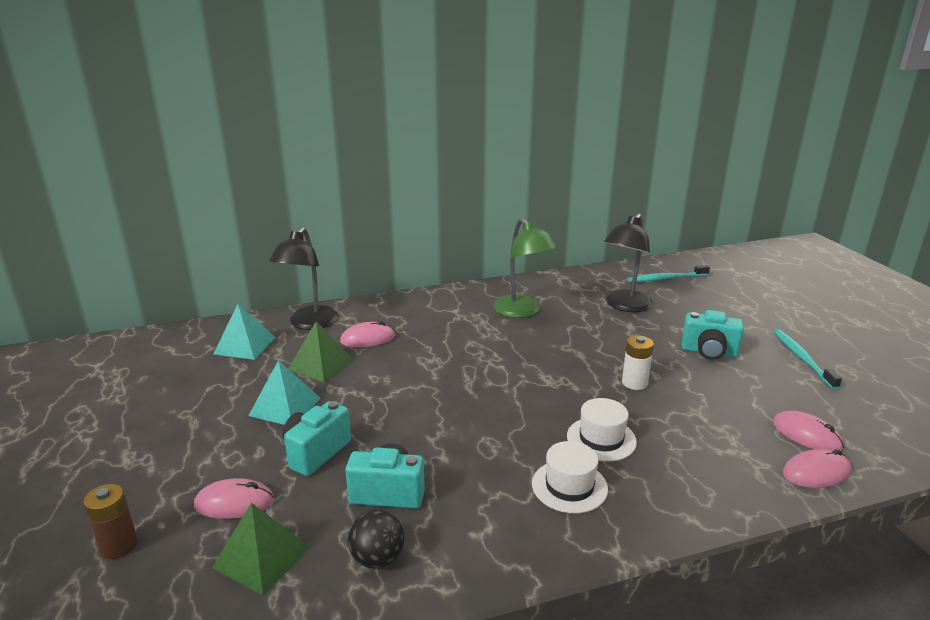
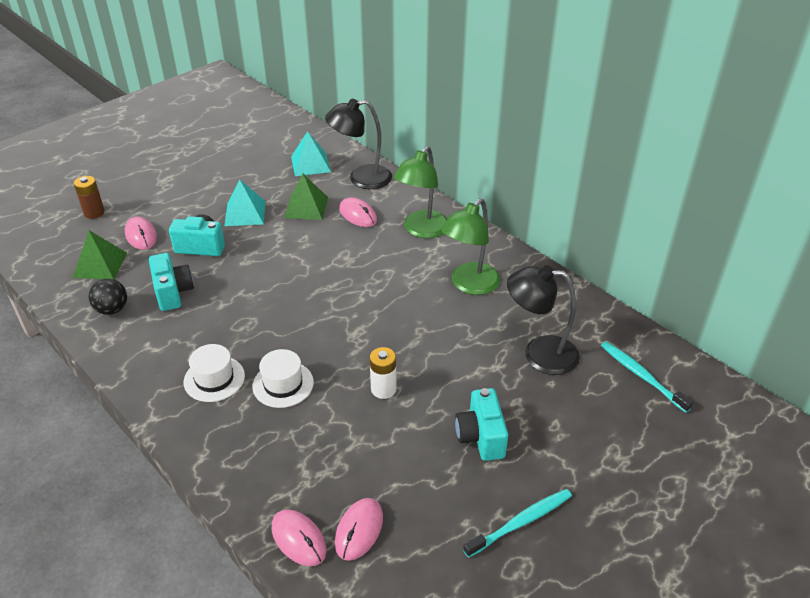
camera: 65 degrees right, 15 degrees up
none -> green lamp [393,146,447,238]

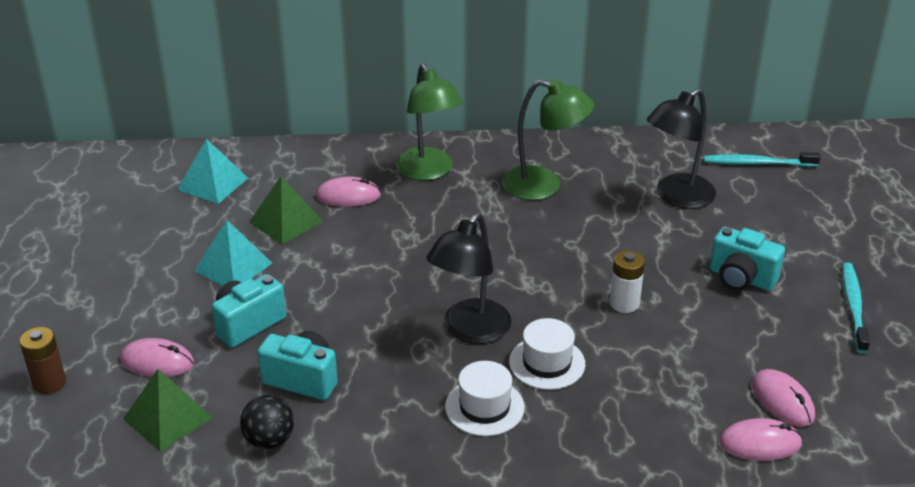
camera: 50 degrees left, 5 degrees down
black lamp [325,99,392,189] -> black lamp moved to [427,213,511,344]
green lamp [441,198,501,295] -> green lamp turned 60 degrees counterclockwise [502,79,594,200]

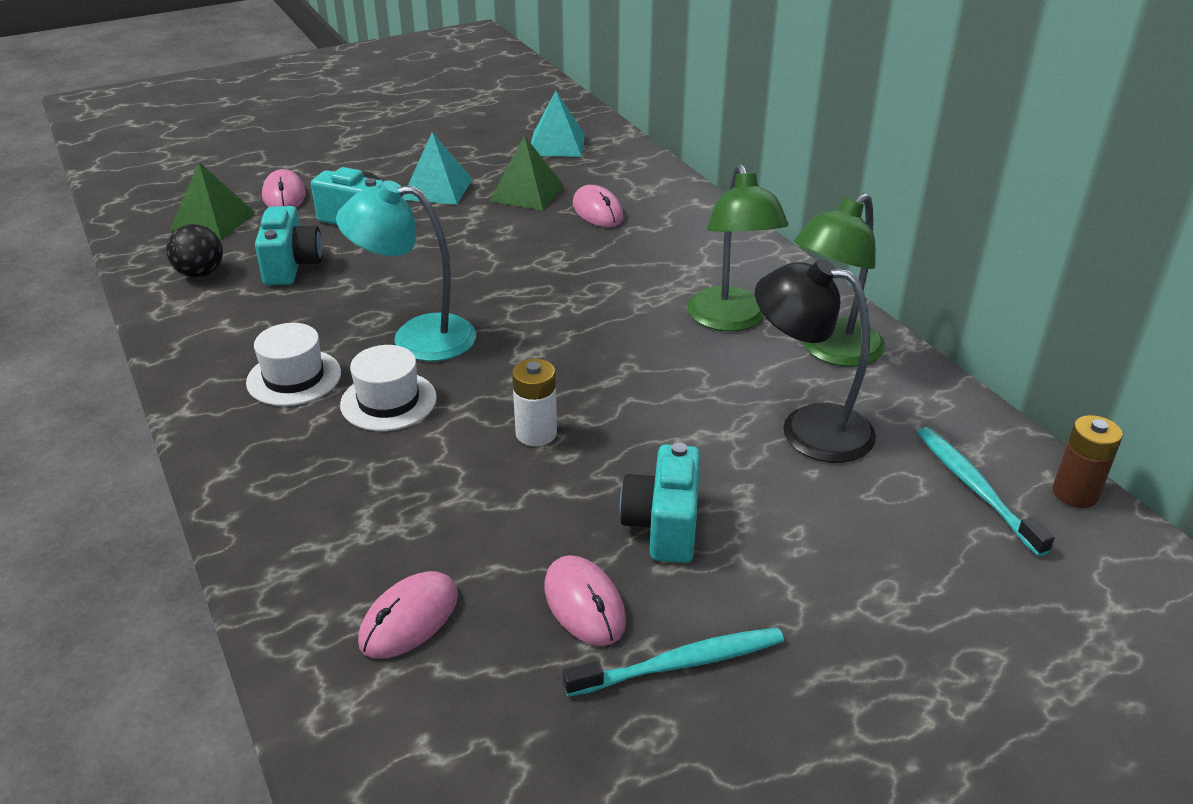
camera: 65 degrees right, 0 degrees up
brown battery [20,327,66,394] -> brown battery moved to [1053,415,1123,508]
green lamp [396,63,463,181] -> green lamp moved to [794,193,885,367]
black lamp [427,213,511,344] -> turquoise lamp [336,180,476,361]
pink mouse [719,418,803,461] -> pink mouse moved to [544,555,626,646]

